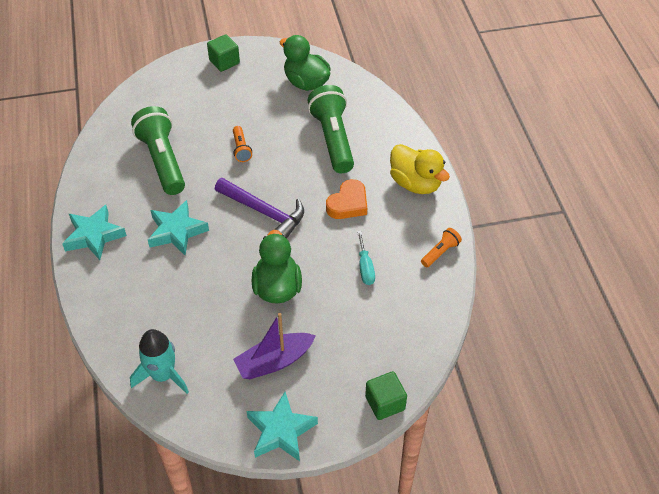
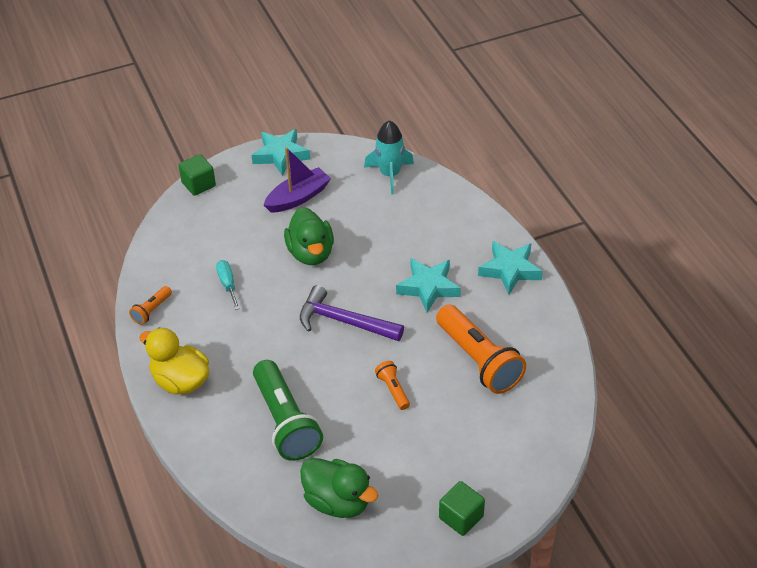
camera: 170 degrees right, 5 degrees down
green flashlight [131,106,185,195] -> orange flashlight [436,305,526,394]
orange heart [326,179,367,219] -> none

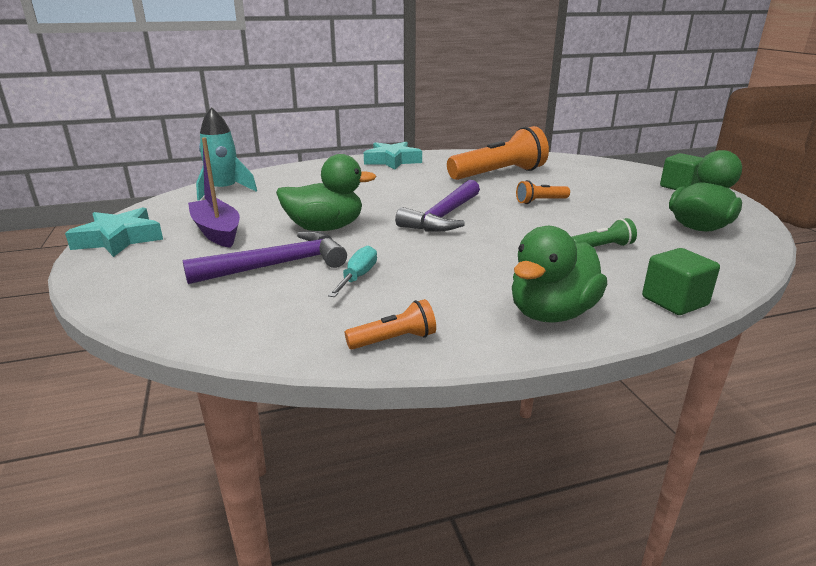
camera: 85 degrees left, 20 degrees down
orange flashlight [129,286,172,325] -> orange flashlight turned 60 degrees counterclockwise [345,299,436,350]
yellow duck [139,328,210,395] -> green duck [512,226,607,323]
green cube [178,154,216,196] -> green cube moved to [642,248,720,315]
turquoise screwdriver [216,260,240,310] -> turquoise screwdriver turned 120 degrees clockwise [328,245,377,297]
green flashlight [253,360,323,461] -> green flashlight [572,218,637,247], size x0.46
turquoise star [396,258,461,313] -> none
none -> purple hammer [183,231,347,284]

